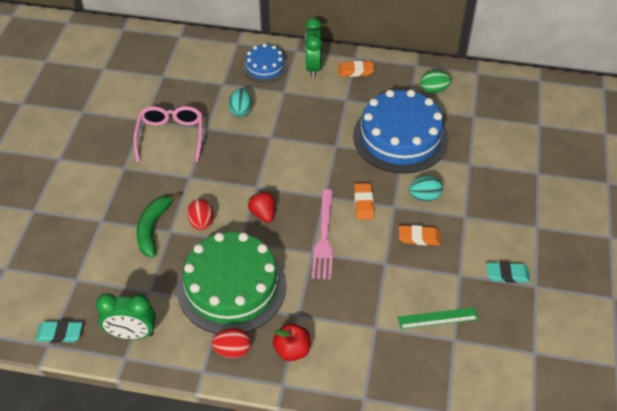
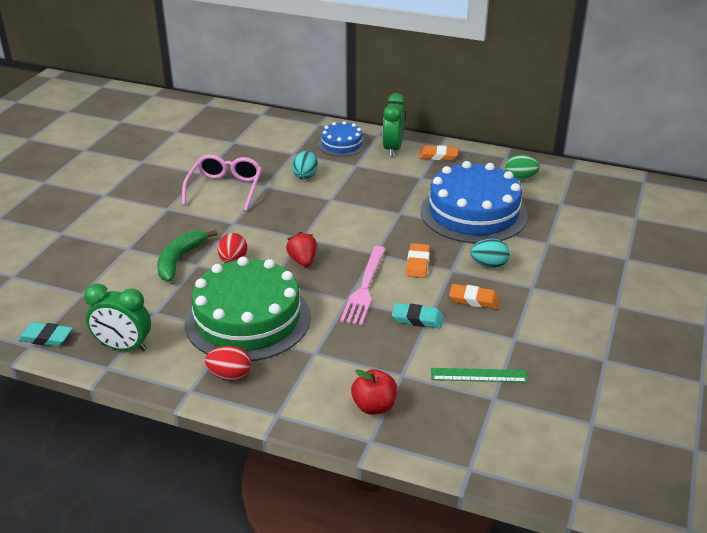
camera: 10 degrees right, 15 degrees down
red apple [273,324,310,361] -> red apple moved to [351,369,397,415]
turquoise eraser [486,262,530,283] -> turquoise eraser moved to [392,303,444,328]

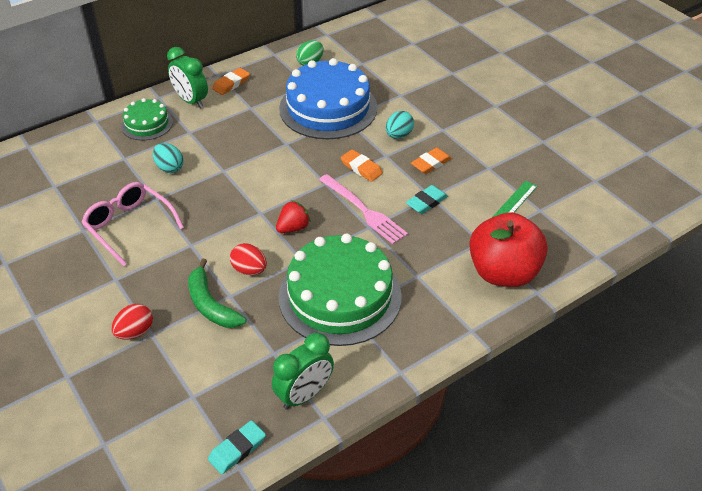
camera: 55 degrees left, 10 degrees up
red egg [205,346,251,381] -> red egg moved to [111,304,153,340]
red strawberry [286,232,317,267] -> red strawberry turned 120 degrees clockwise [276,200,311,233]
blue cake [318,121,366,157] -> green cake [121,98,173,140]
red apple [351,369,397,415] -> red apple [469,213,548,287], size x1.92

